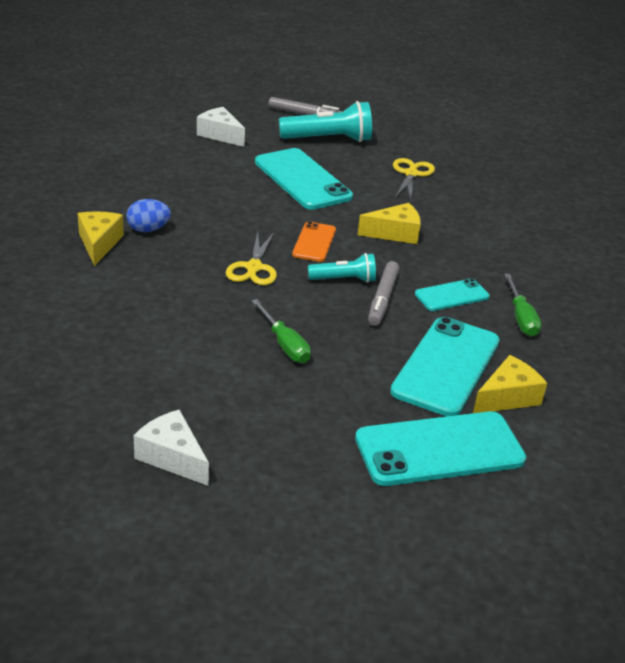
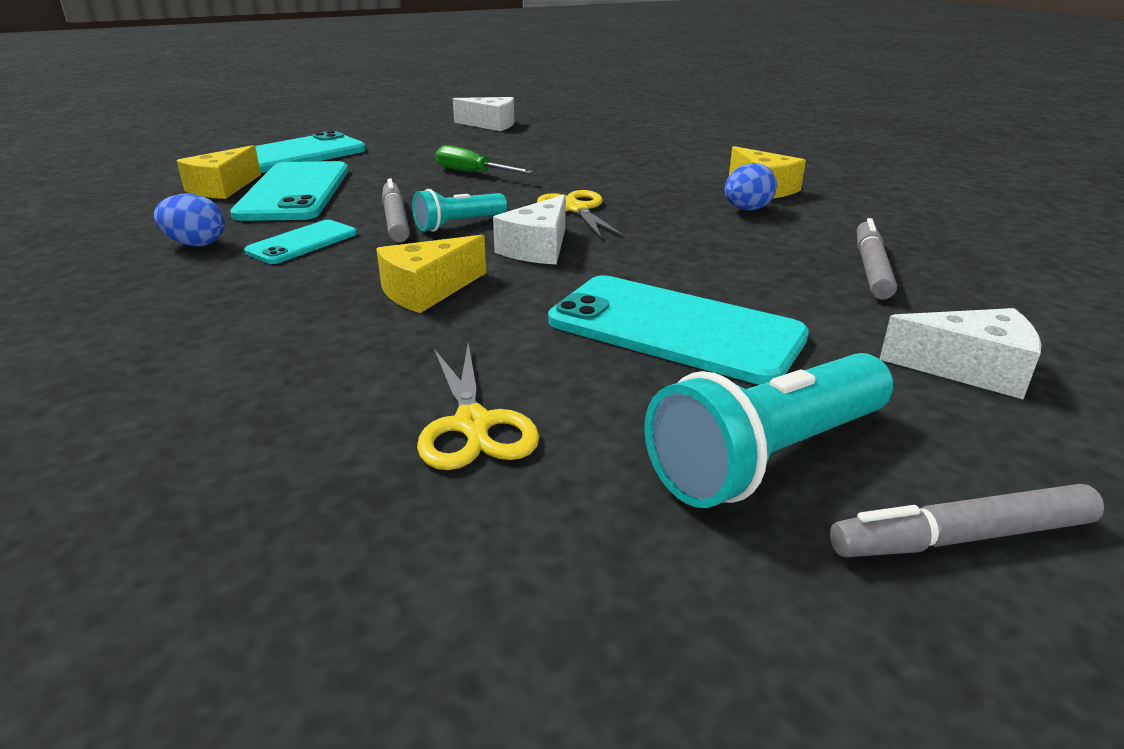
camera: 155 degrees right, 5 degrees down
orange phone [292,221,336,262] -> white cheese [493,194,566,264]
green screwdriver [504,274,541,336] -> blue egg [154,194,225,247]
none -> grey marker [857,218,897,300]

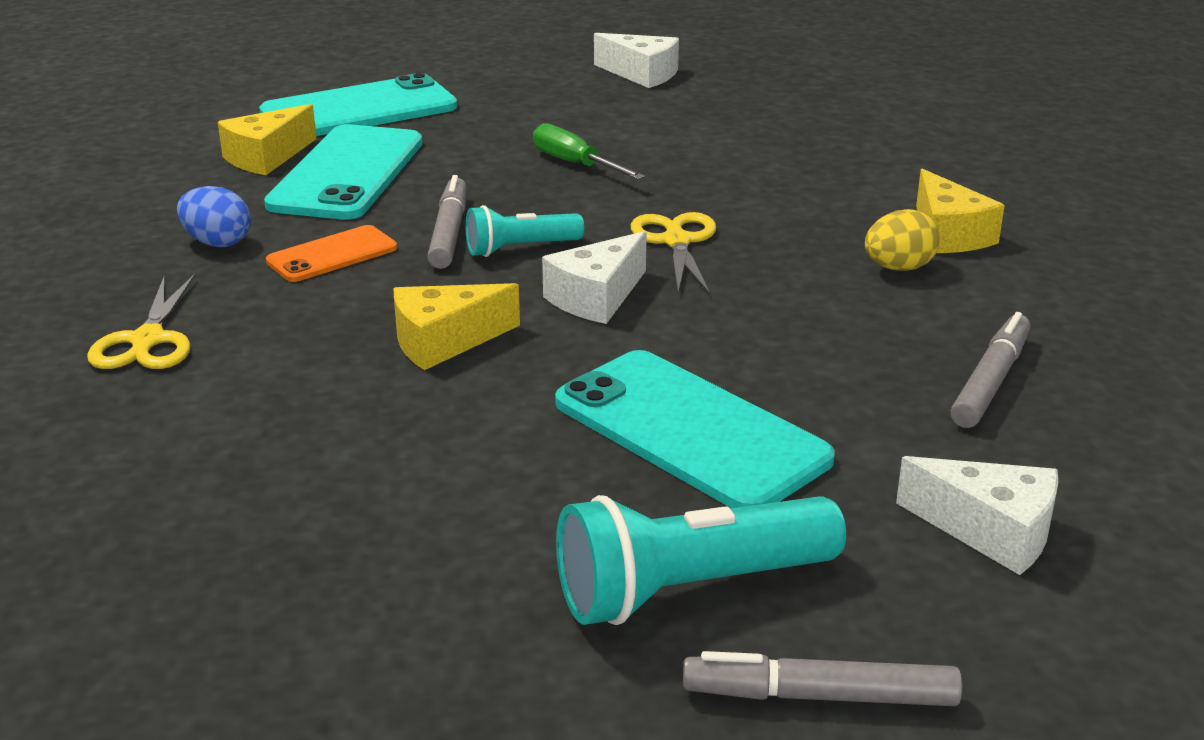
camera: 15 degrees right, 0 degrees up
turquoise phone [244,220,357,264] -> orange phone [266,225,397,282]
yellow scissors [417,344,539,470] -> yellow scissors moved to [87,273,196,369]
blue egg [725,163,777,210] -> yellow egg [865,209,940,271]

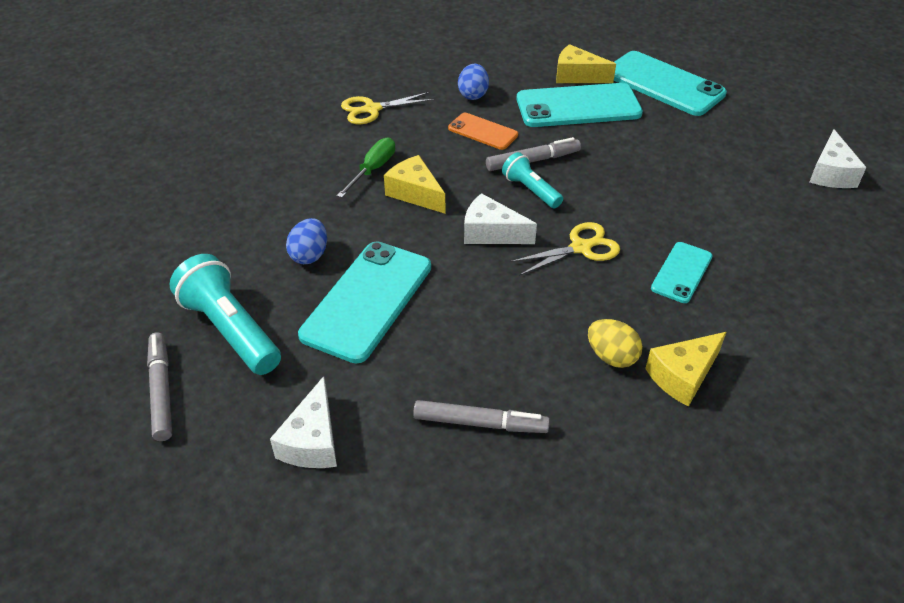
camera: 70 degrees right, 15 degrees up
green screwdriver [533,123,645,180] -> green screwdriver moved to [337,138,395,198]
none -> blue egg [286,218,327,264]
none -> turquoise phone [651,242,713,303]

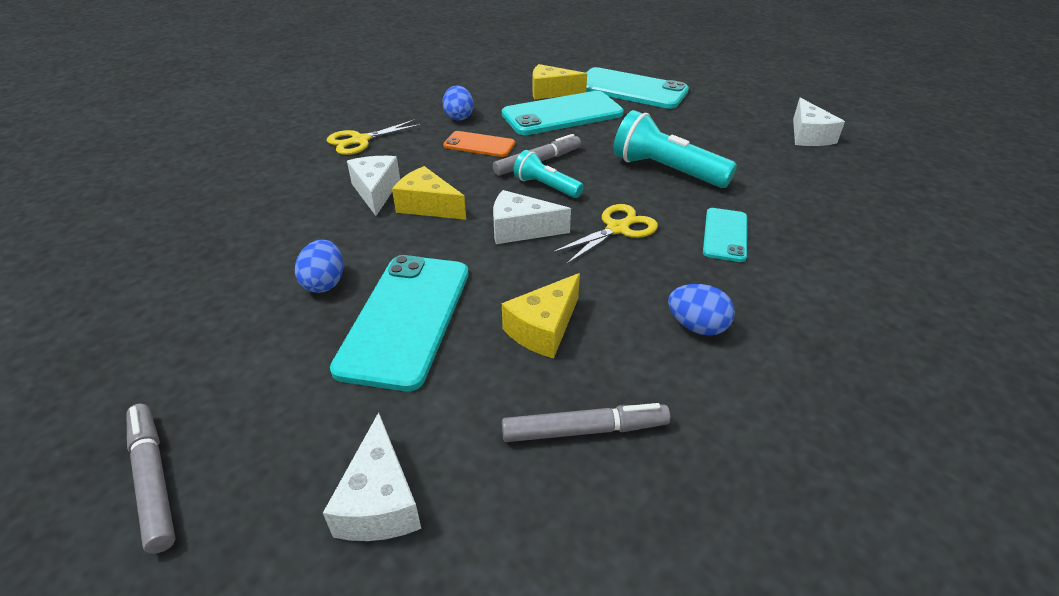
camera: 15 degrees left, 5 degrees down
turquoise flashlight [169,254,281,375] -> turquoise flashlight moved to [613,110,737,188]
green screwdriver [337,138,395,198] -> white cheese [347,156,400,216]
yellow egg [588,319,643,368] -> blue egg [668,284,735,336]
yellow cheese [645,332,726,407] -> yellow cheese moved to [502,273,580,358]

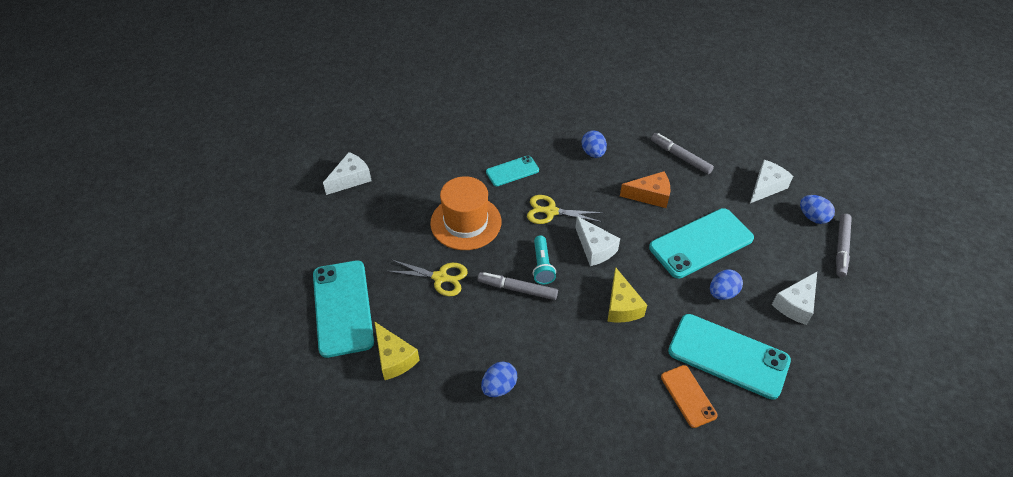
camera: 130 degrees left, 10 degrees up
yellow scissors [327,119,422,155] -> yellow scissors moved to [387,259,468,296]
white cheese [347,156,400,216] -> white cheese moved to [772,272,817,325]
orange phone [443,131,515,157] -> orange phone moved to [661,365,718,428]
turquoise phone [502,91,624,135] -> turquoise phone moved to [668,314,791,400]
yellow cheese [502,273,580,358] -> orange cheese [620,171,670,208]
turquoise flashlight [613,110,737,188] -> orange hat [430,176,501,250]
none -> blue egg [800,195,835,224]

